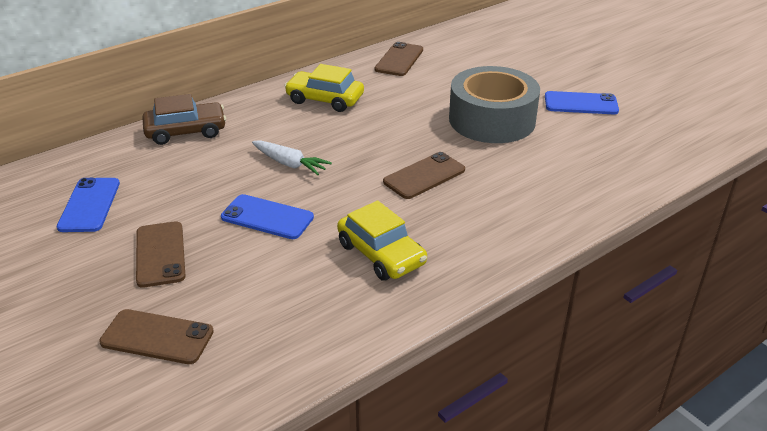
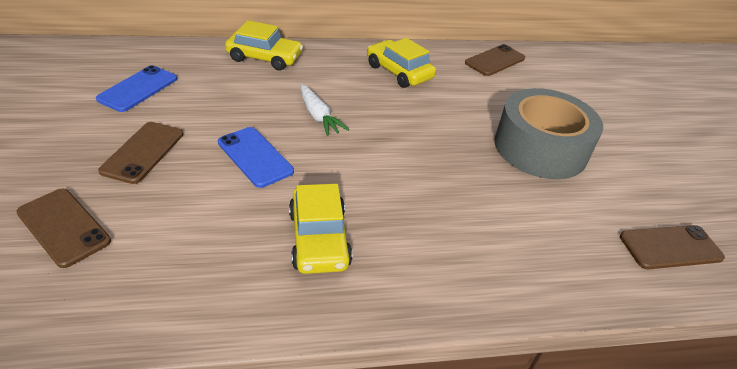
camera: 25 degrees right, 5 degrees up
brown car [142,94,226,145] -> yellow car [225,20,303,71]
brown phone [383,152,465,199] -> brown phone moved to [620,225,725,270]
blue phone [545,91,619,114] -> none

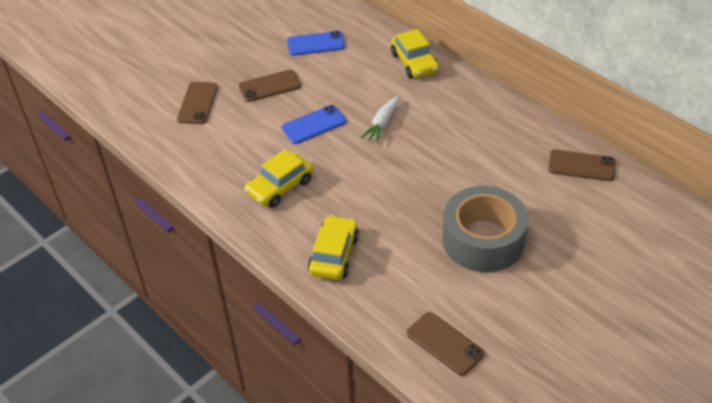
camera: 60 degrees right, 5 degrees up
blue phone [218,127,294,188] -> blue phone turned 45 degrees clockwise [282,105,346,144]
yellow car [367,38,436,88] -> yellow car moved to [308,215,359,280]

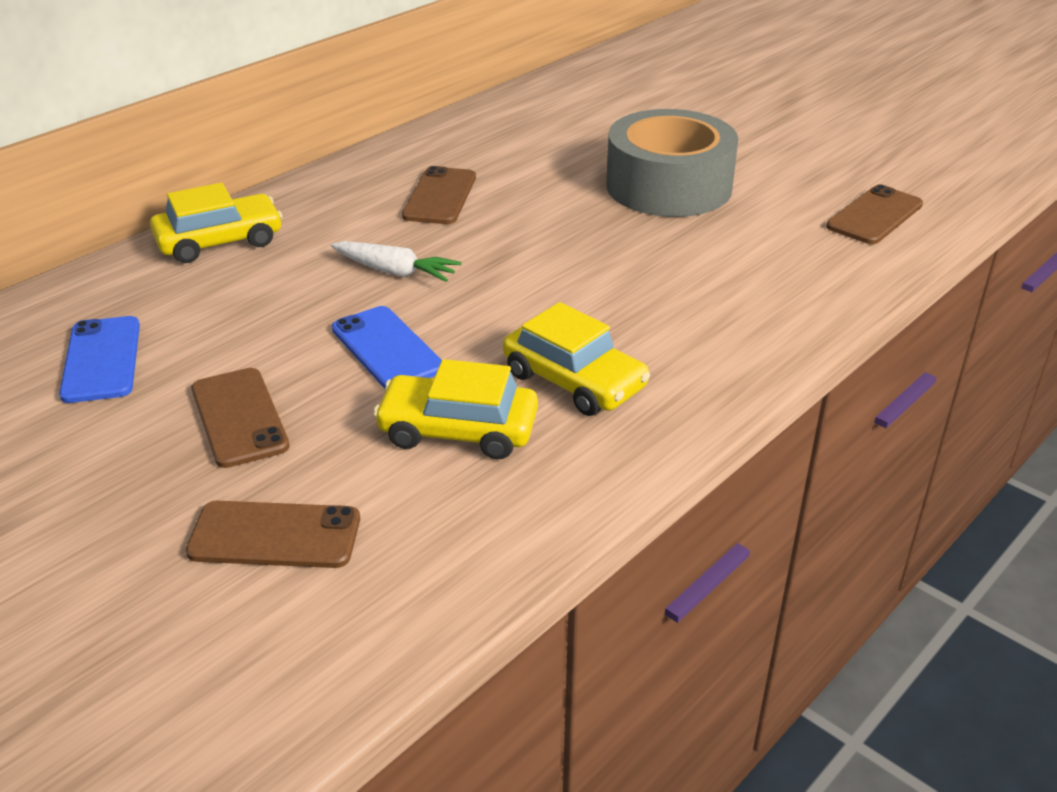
camera: 95 degrees left, 10 degrees down
yellow car [308,215,359,280] -> yellow car moved to [373,359,538,459]
brown phone [548,149,616,181] -> brown phone moved to [402,166,476,224]

